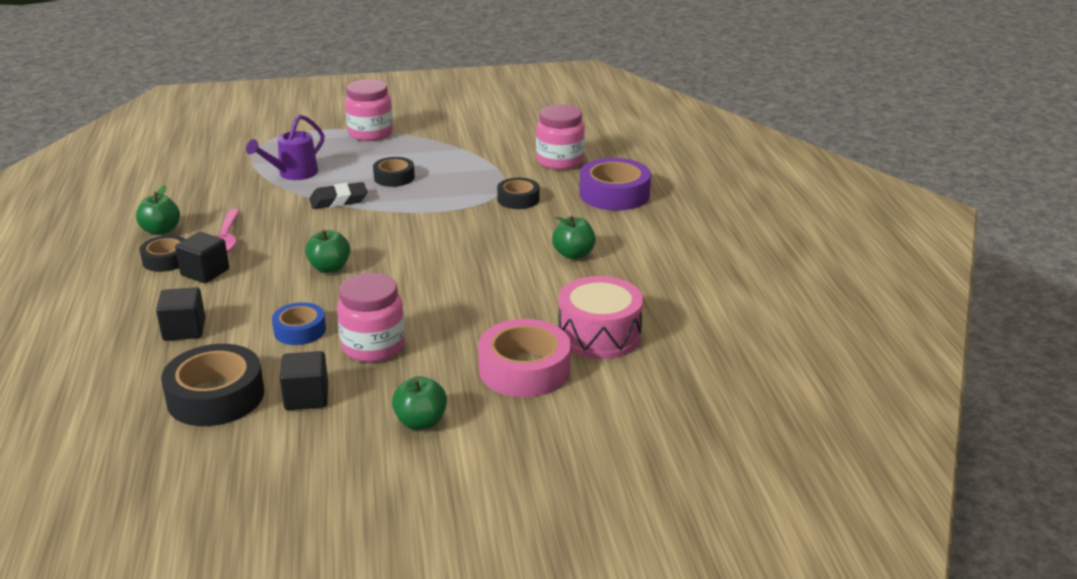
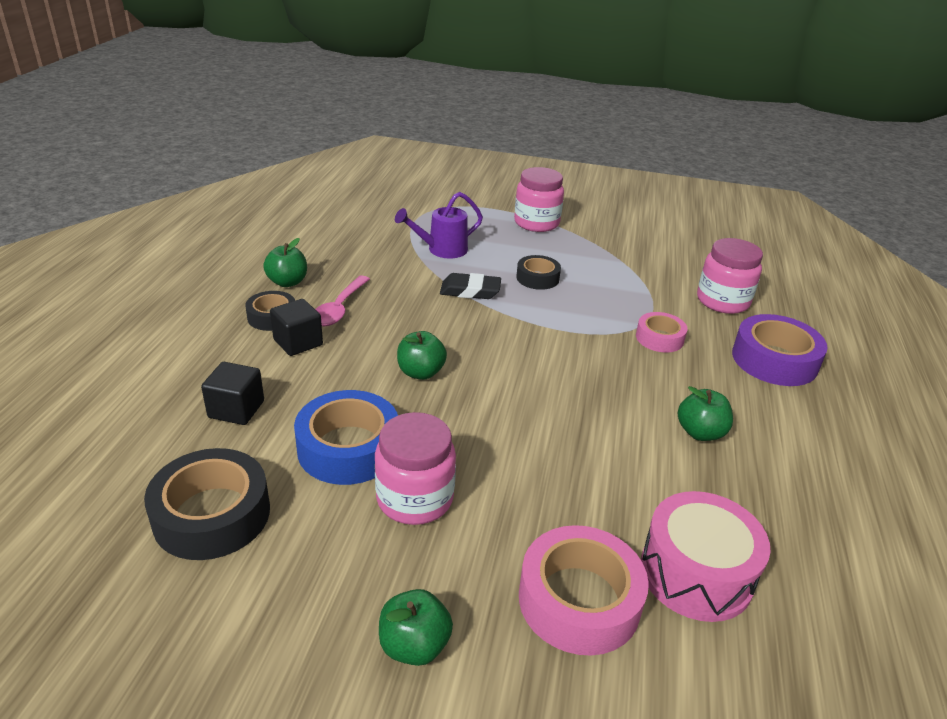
camera: 20 degrees right, 5 degrees up
blue tape [272,302,326,345] -> blue tape [294,390,398,485], size x1.69
black cube [280,351,328,410] -> none
black tape [497,178,539,209] -> pink tape [636,312,688,352]

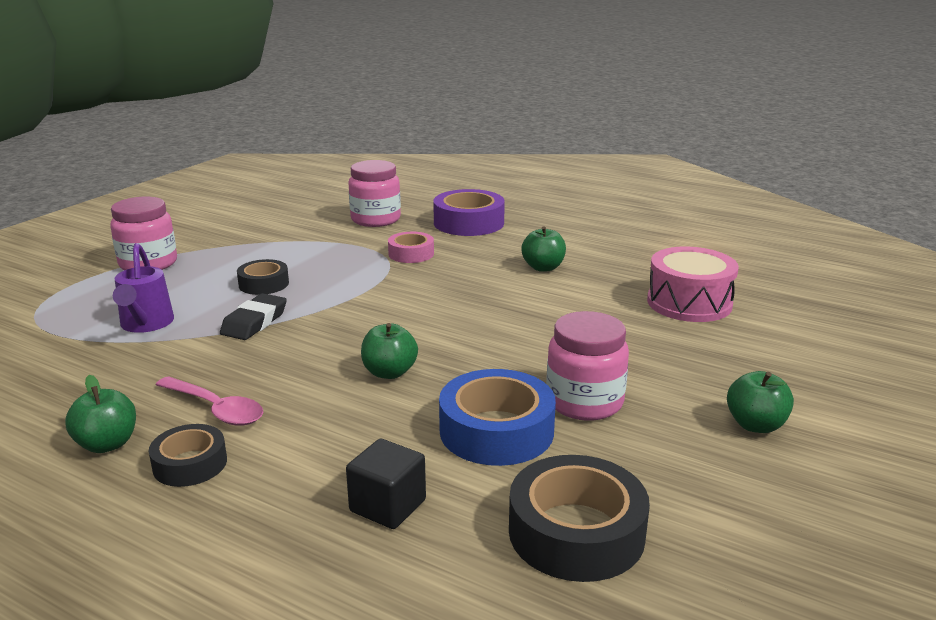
camera: 70 degrees left, 10 degrees down
black cube [270,299,323,356] -> none
pink tape [519,525,649,656] -> none

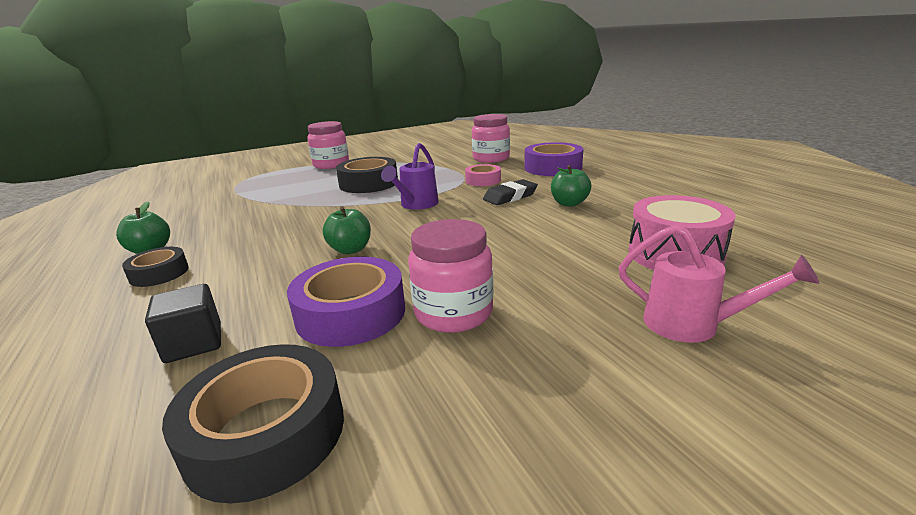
camera: 35 degrees right, 0 degrees up
purple watering can [113,243,174,333] -> purple watering can moved to [381,143,439,210]
pink spoon [155,376,263,426] -> none
black eraser [220,293,287,340] -> black eraser moved to [483,179,538,205]
black tape [237,259,289,295] -> black tape [336,157,398,193], size x1.69
blue tape [439,369,556,466] -> purple tape [287,257,405,347]
green apple [727,371,794,433] -> none
none -> pink watering can [618,225,819,343]

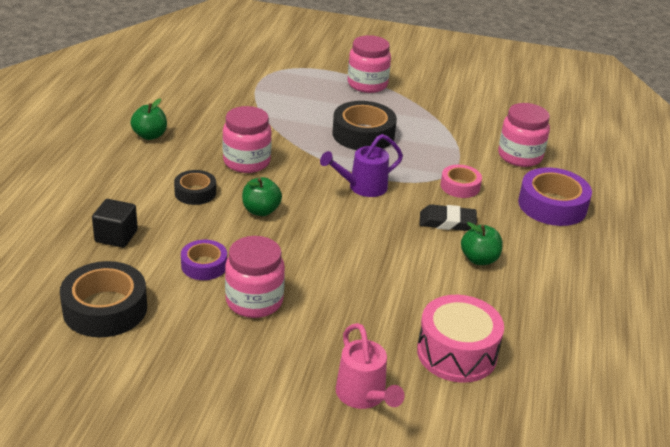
camera: 35 degrees right, 10 degrees up
black tape [122,247,189,287] -> black tape moved to [174,170,216,205]
purple tape [287,257,405,347] -> purple tape [181,240,227,280], size x0.59
none -> pink jar [222,106,272,173]

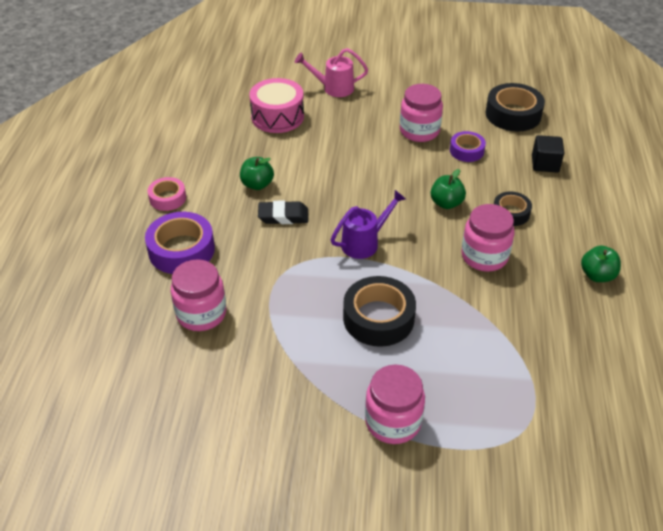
camera: 175 degrees right, 10 degrees up
pink watering can [336,323,405,409] -> pink watering can turned 60 degrees counterclockwise [295,48,368,97]
pink tape [441,165,482,198] -> pink tape moved to [148,177,186,211]

